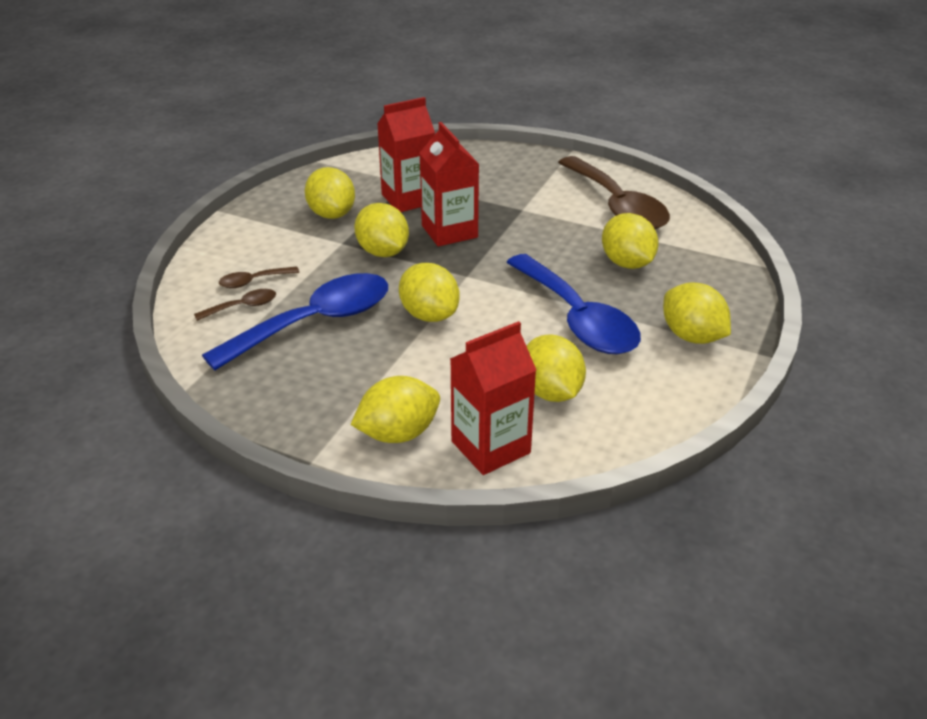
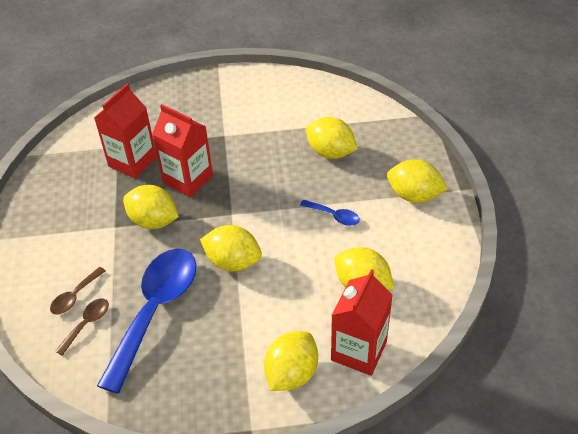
camera: 30 degrees left, 10 degrees up
yellow lemon [305,167,355,219] -> none
blue spoon [506,254,641,354] -> blue spoon [300,200,360,226], size x0.42
brown spoon [558,156,670,229] -> none

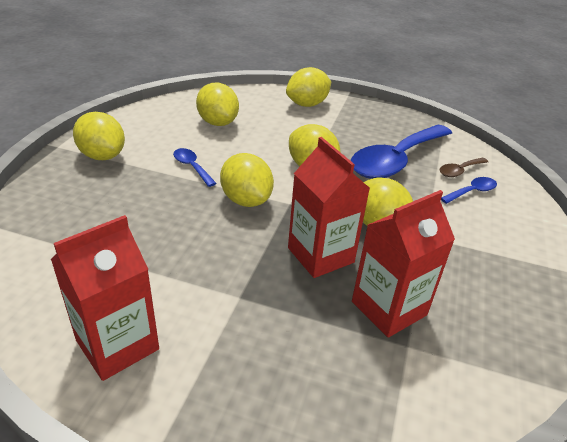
camera: 160 degrees left, 10 degrees down
brown spoon [50,267,106,314] -> blue spoon [441,177,497,204]
yellow lemon [306,117,357,159] -> yellow lemon moved to [220,153,274,207]
red carton [331,269,393,376] -> red carton moved to [51,215,159,381]

